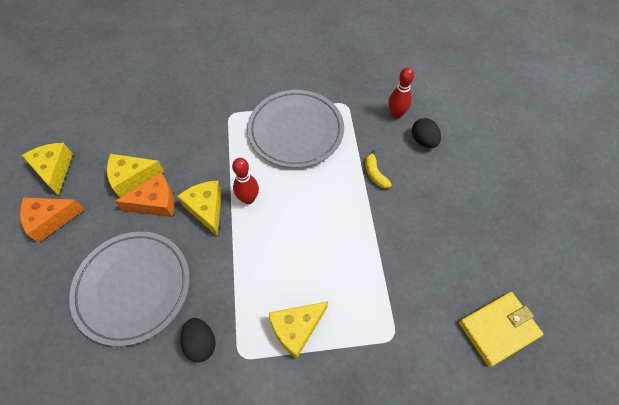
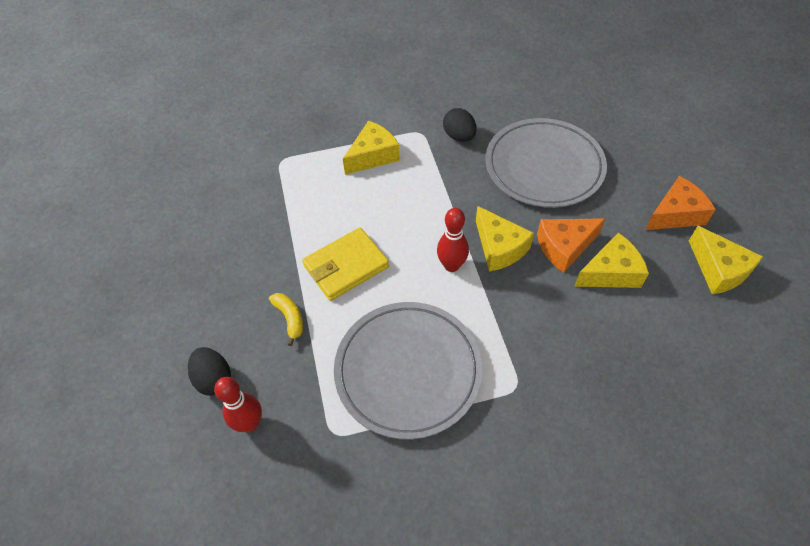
camera: 175 degrees right, 5 degrees down
yellow wallet [459,292,543,367] -> yellow wallet moved to [302,227,389,301]

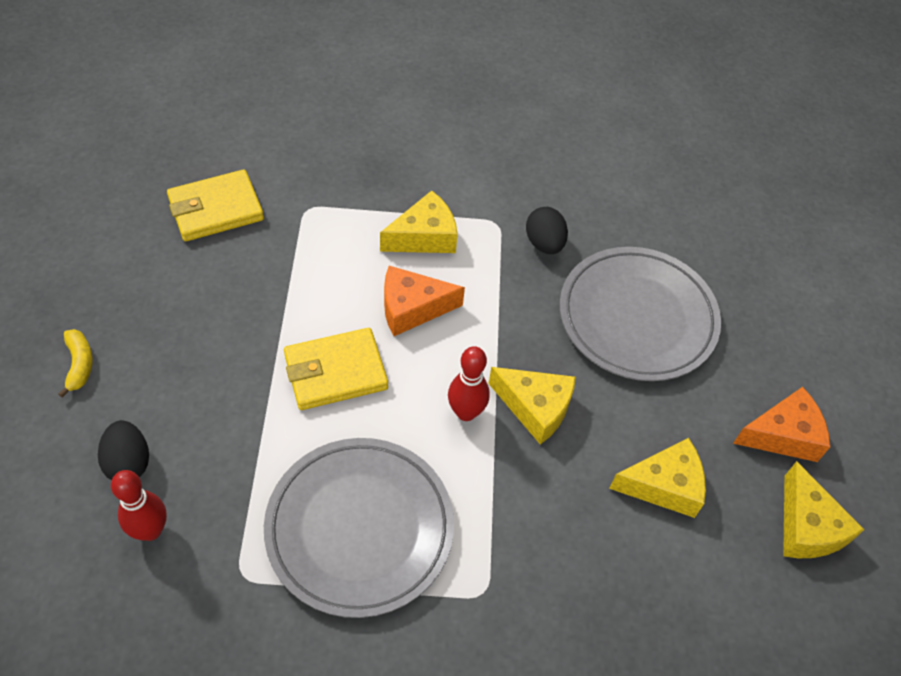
camera: 10 degrees right, 0 degrees up
yellow banana [269,293,303,346] -> yellow banana moved to [58,329,93,398]
yellow cheese [476,206,534,272] -> yellow cheese turned 45 degrees counterclockwise [488,367,576,445]
orange cheese [537,218,605,273] -> orange cheese moved to [384,266,465,336]
none -> yellow wallet [167,169,264,241]

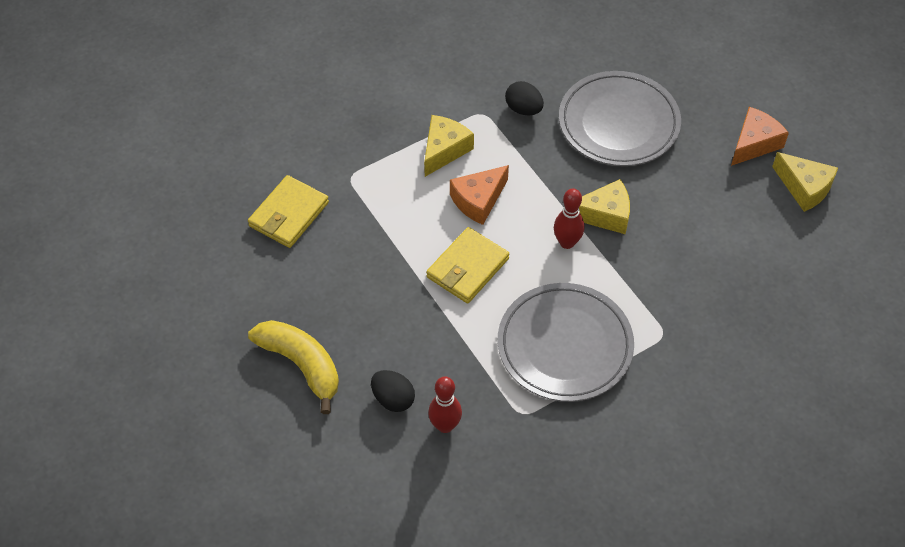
camera: 30 degrees left, 0 degrees up
yellow banana [58,329,93,398] -> yellow banana [248,320,339,414], size x2.02
yellow cheese [609,438,706,518] -> none

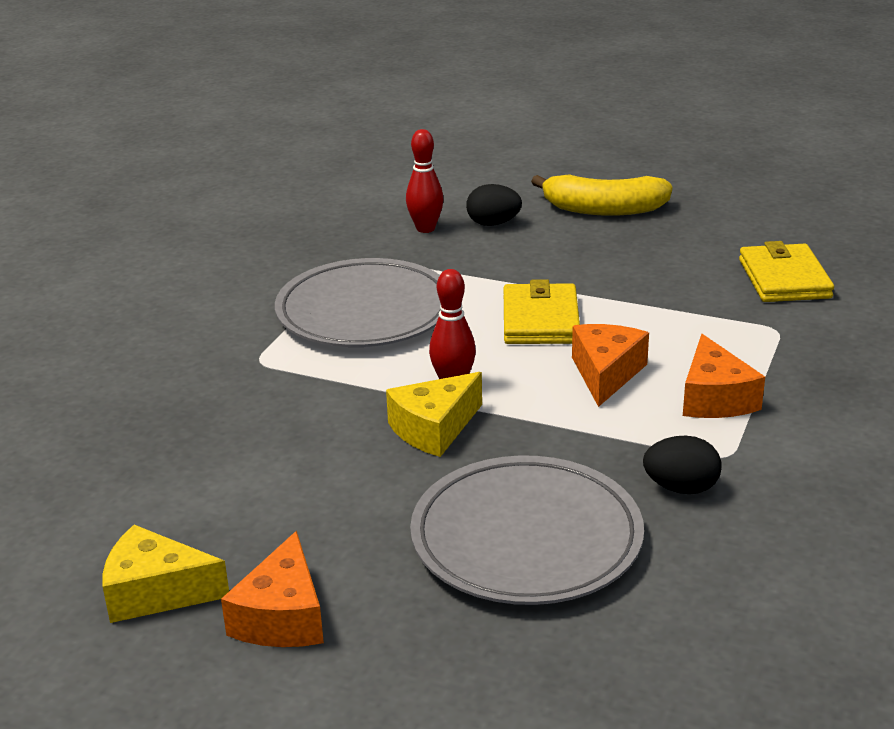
camera: 145 degrees right, 25 degrees down
yellow cheese [424,115,474,177] -> orange cheese [683,334,765,418]

